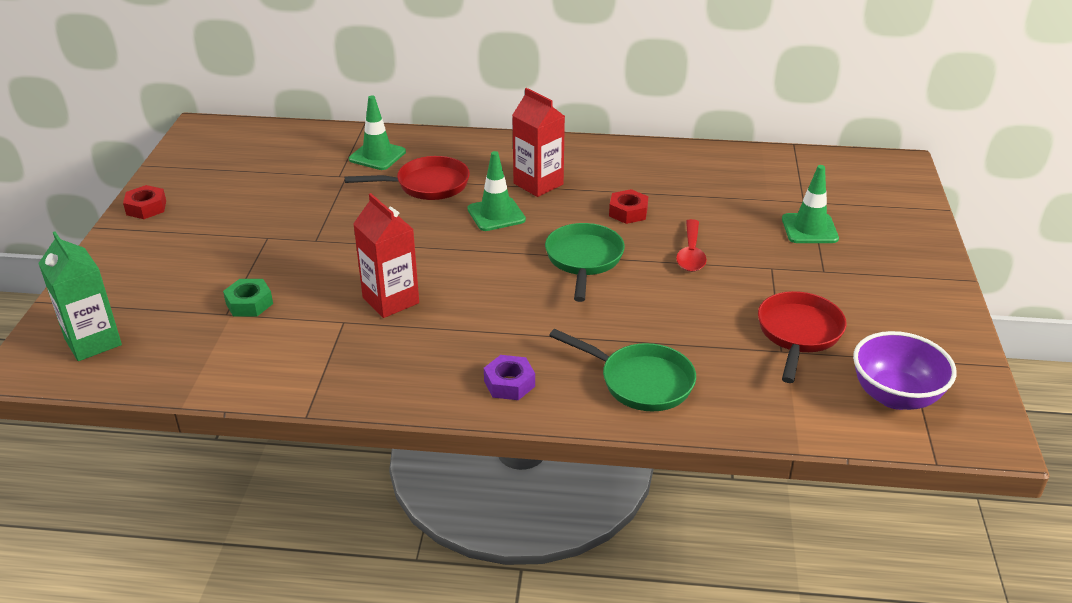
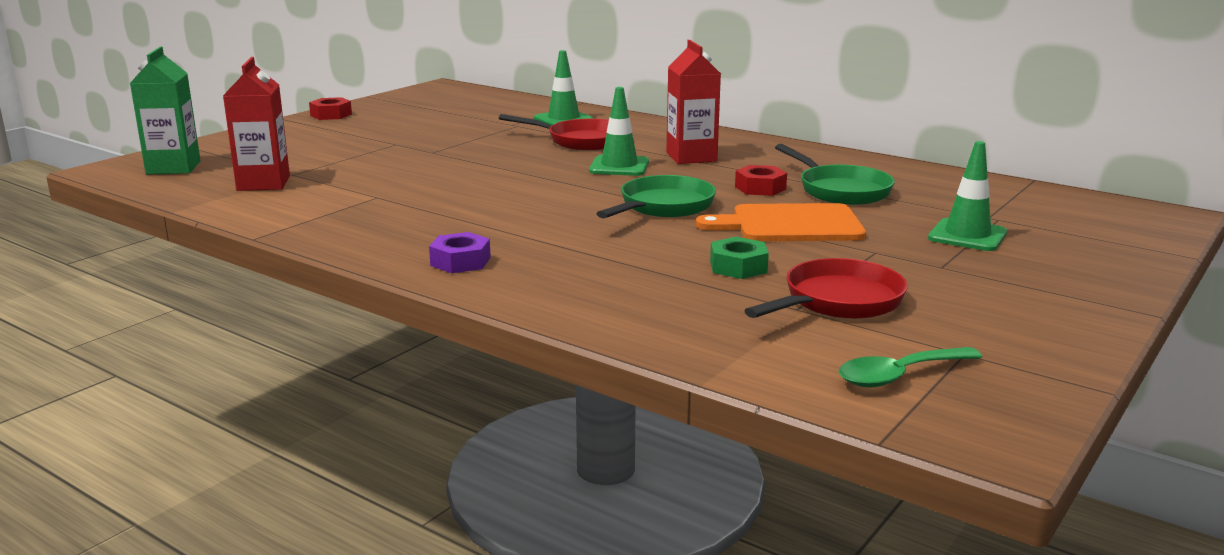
camera: 30 degrees right, 15 degrees down
green nut [223,279,273,317] -> green nut moved to [710,237,769,279]
red carton [353,193,419,318] -> red carton moved to [223,57,290,191]
green pan [549,329,696,411] -> green pan moved to [775,144,895,205]
red spoon [676,219,707,272] -> orange cutting board [696,203,866,241]
purple bowl [853,331,957,410] -> green spoon [839,347,982,387]

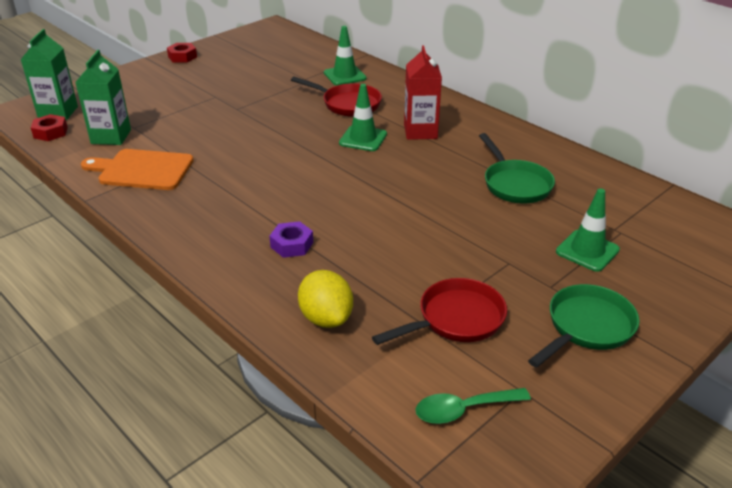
camera: 10 degrees right, 15 degrees up
red carton [223,57,290,191] -> green carton [75,50,131,145]
purple nut [429,232,491,273] -> purple nut moved to [269,221,313,258]
green pan [596,175,716,218] -> green pan moved to [528,284,640,368]
orange cutting board [696,203,866,241] -> orange cutting board moved to [81,149,194,190]
green nut [710,237,769,279] -> none
red nut [735,165,787,196] -> red nut moved to [31,114,68,141]
none -> yellow lemon [298,270,353,328]

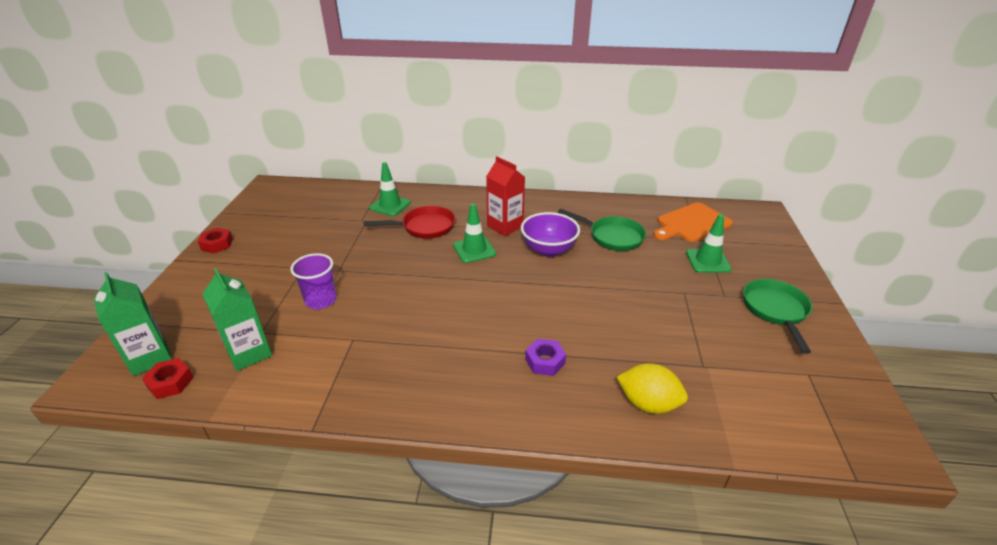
camera: 40 degrees left, 0 degrees up
orange cutting board [81,149,194,190] -> orange cutting board moved to [654,202,733,242]
red pan [372,278,507,345] -> none
green spoon [416,388,531,424] -> none
none -> purple cup [290,253,337,309]
none -> purple bowl [521,212,580,257]

